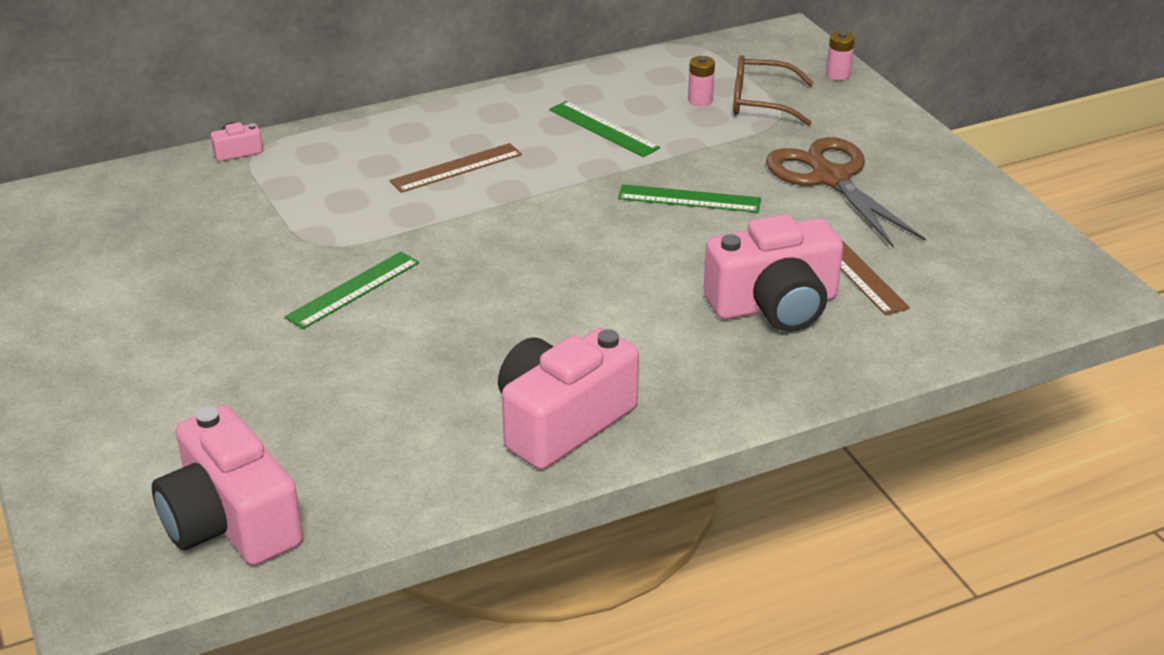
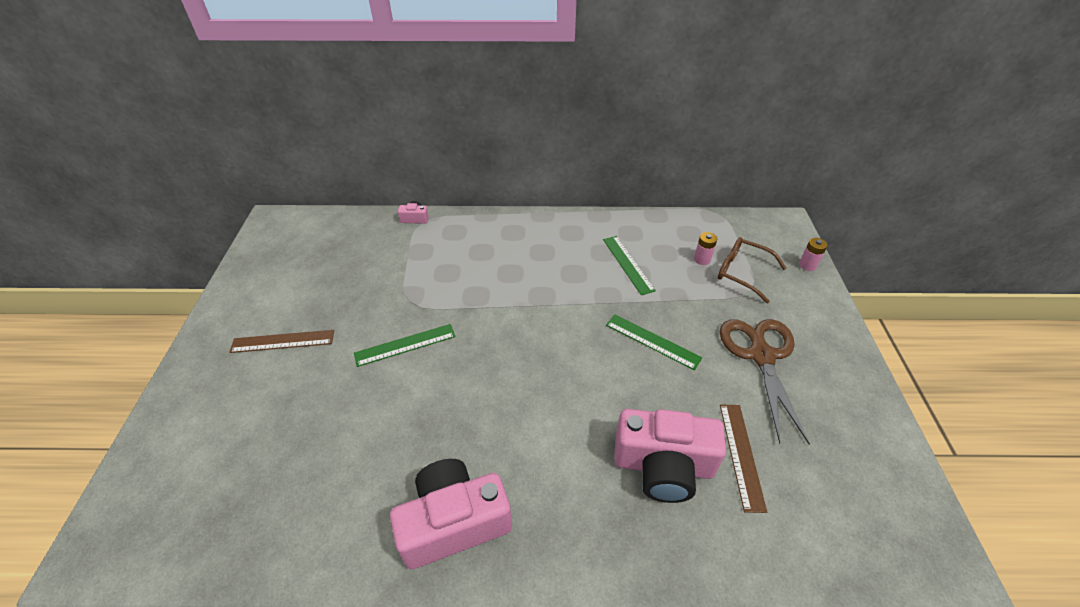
camera: 25 degrees right, 10 degrees up
pink camera [152,405,303,565] -> none
brown ruler [389,143,522,193] -> brown ruler moved to [229,330,334,353]

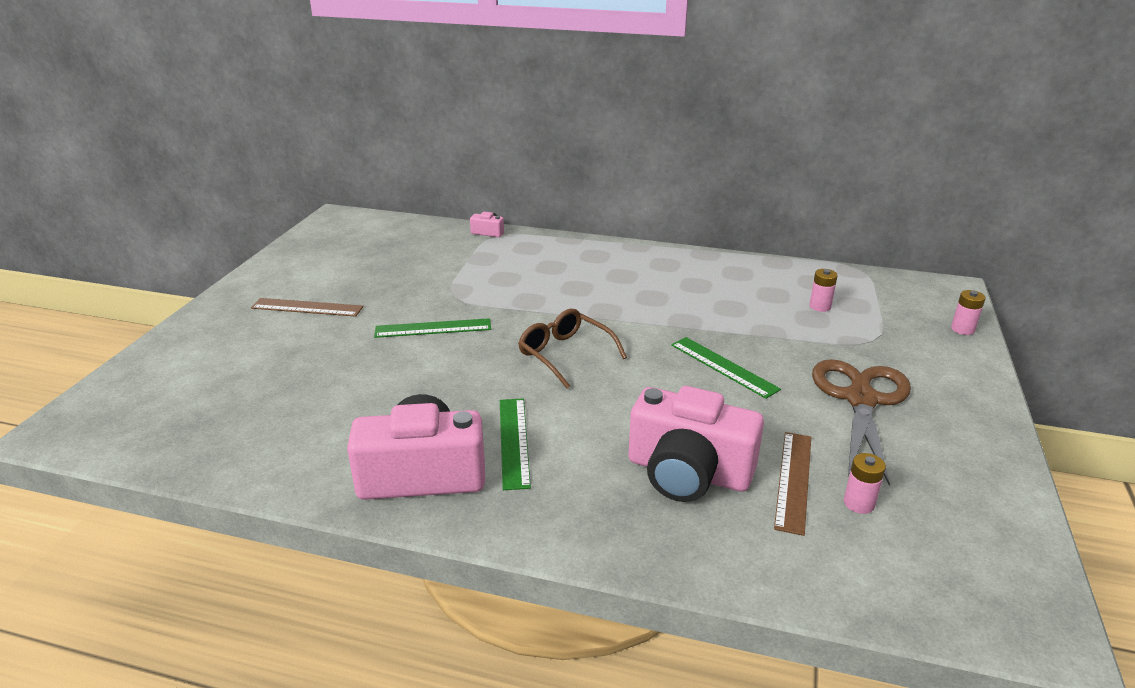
camera: 15 degrees right, 15 degrees down
green ruler [603,236,656,295] -> green ruler moved to [500,399,531,490]
brown glasses [718,237,786,303] -> brown glasses moved to [518,309,627,389]
none -> pink battery [844,453,886,514]

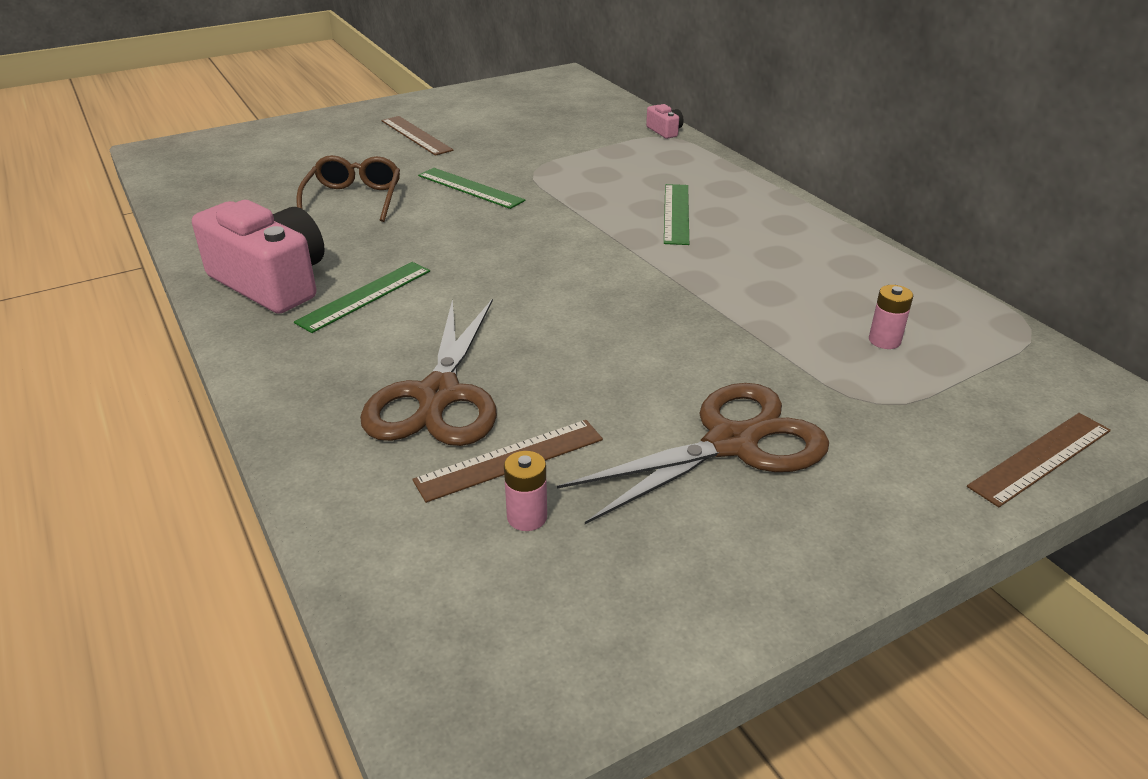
camera: 45 degrees right, 5 degrees up
brown glasses [518,309,627,389] -> brown glasses moved to [297,155,400,222]
pink camera [628,386,764,502] -> brown scissors [360,298,497,446]
green ruler [671,337,781,399] -> green ruler moved to [664,184,689,245]
pink battery [951,290,985,335] -> brown ruler [967,413,1111,507]

